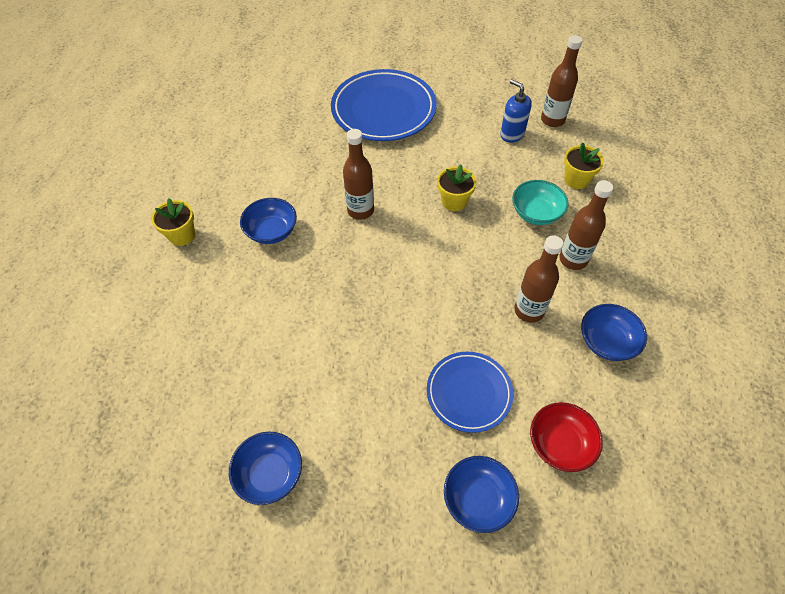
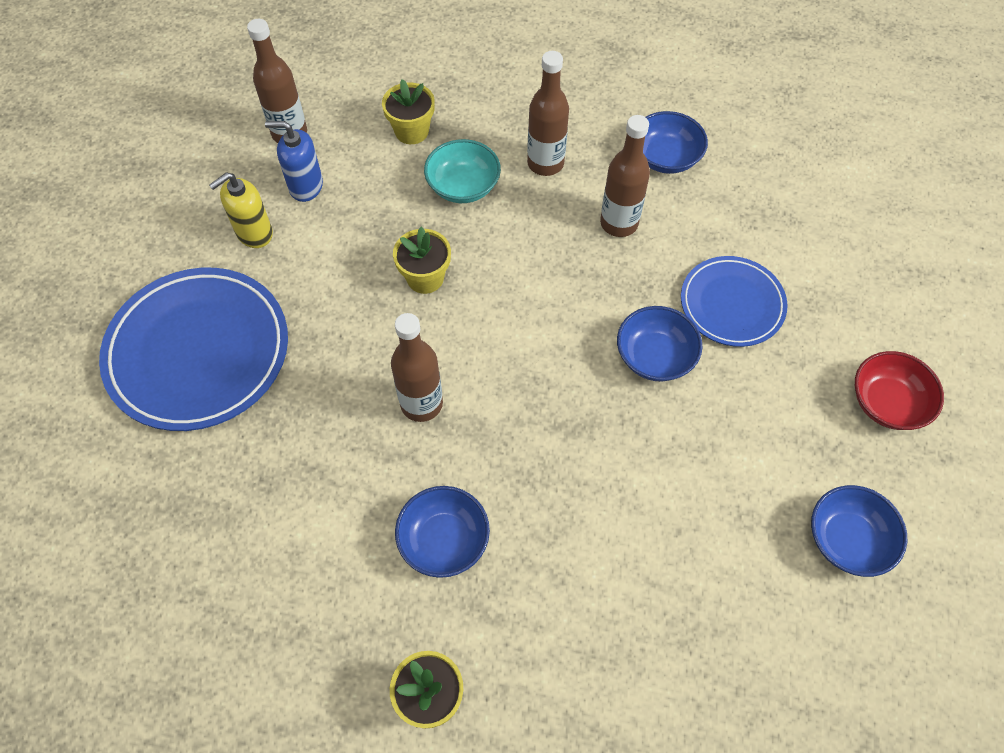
camera: 85 degrees left, 5 degrees up
blue bowl [444,456,519,533] -> blue bowl moved to [617,306,702,382]
blue soap dispenser [500,79,532,142] -> blue soap dispenser turned 45 degrees clockwise [265,121,323,202]
red bowl [530,402,603,472] -> red bowl moved to [855,351,944,430]
none -> yellow soap dispenser [209,172,273,248]

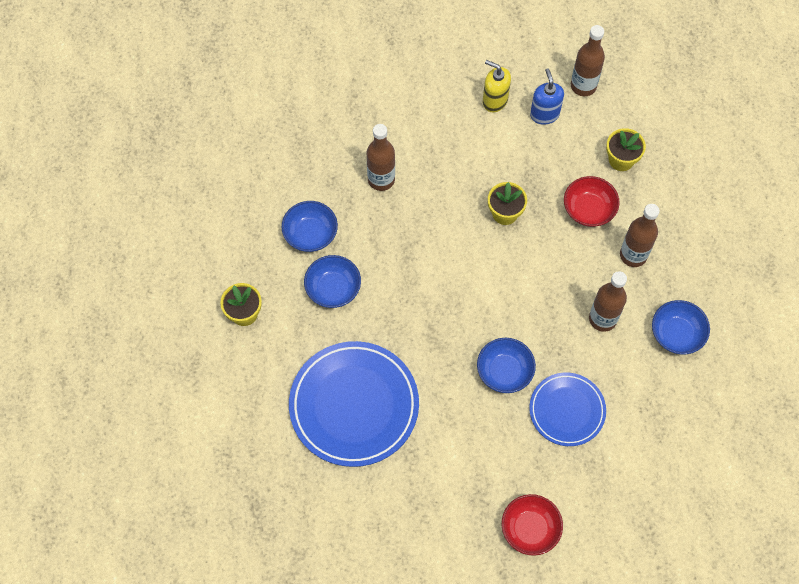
camera: 70 degrees right, 5 degrees up
blue plate [99,268,288,431] -> blue plate moved to [289,341,419,467]
brown bottle [391,313,443,422] -> brown bottle moved to [367,124,395,191]
turquoise bowl [424,139,501,203] -> red bowl [564,176,620,227]
blue bowl [811,485,907,577] -> blue bowl moved to [282,201,338,252]

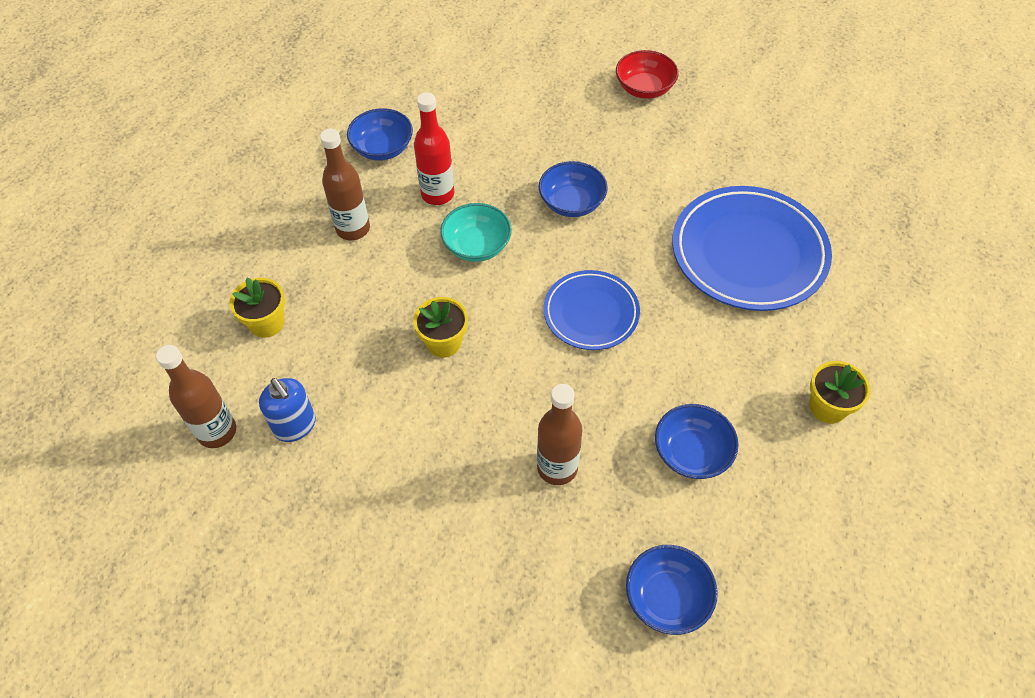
camera: 145 degrees left, 10 degrees down
blue bowl [304,255,361,308] -> blue bowl moved to [626,545,718,635]
yellow soap dispenser [483,60,511,112] -> none
blue plate [529,373,606,446] -> blue plate moved to [544,270,640,350]
blue soap dispenser [530,68,564,125] -> blue soap dispenser turned 60 degrees counterclockwise [259,378,316,442]
red bowl [564,176,620,227] -> none
brown bottle [589,271,627,332] -> red bottle [414,92,454,205]
none -> turquoise bowl [440,203,512,262]

